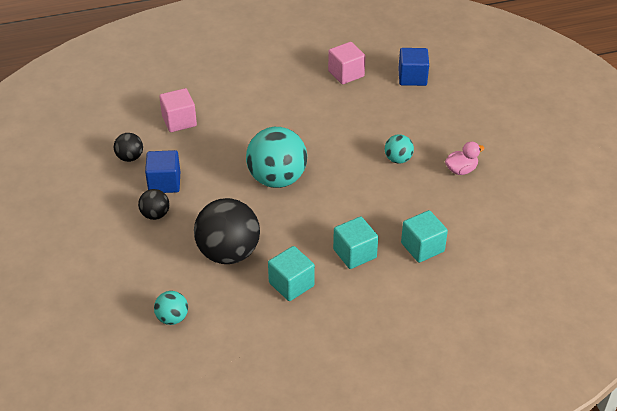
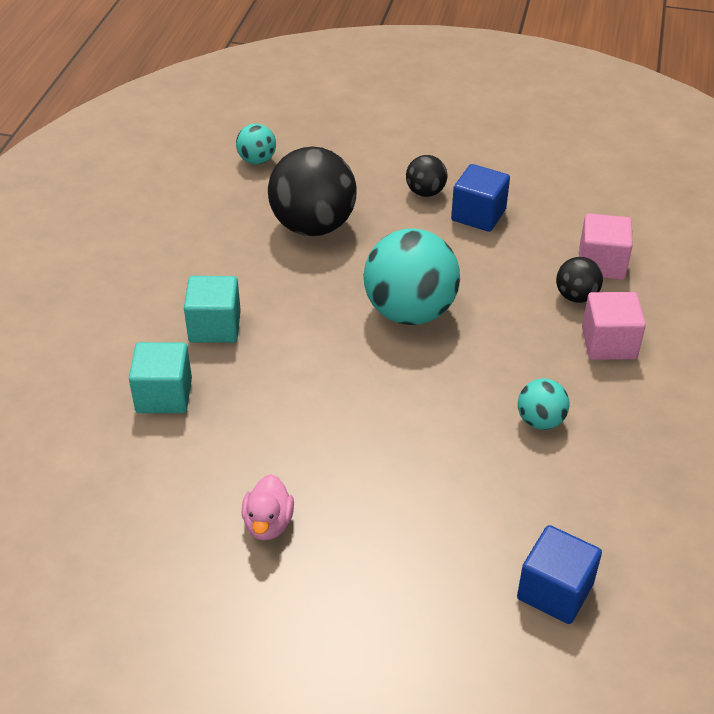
camera: 120 degrees right, 0 degrees up
black ball [114,133,143,162] -> black ball moved to [556,257,603,303]
turquoise cube [268,246,315,301] -> none
pink cube [328,42,366,84] -> pink cube moved to [582,292,646,360]
turquoise ball [385,134,414,164] -> turquoise ball moved to [518,379,570,430]

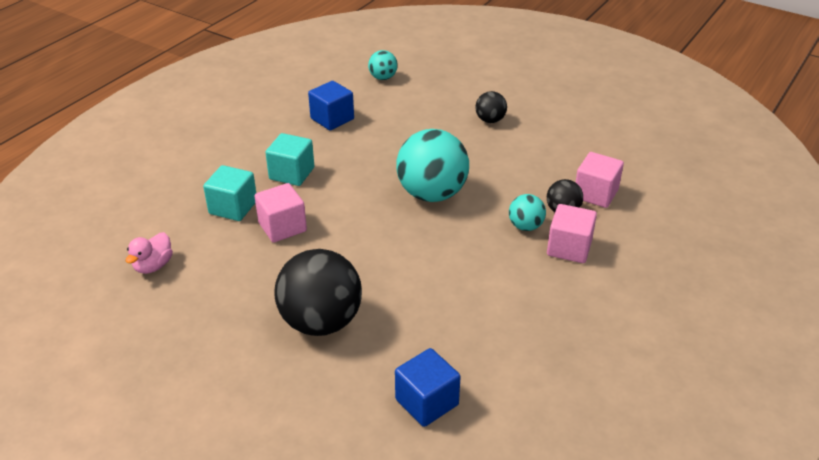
camera: 20 degrees right, 5 degrees down
pink duck [242,474,294,541] -> pink duck moved to [126,232,173,274]
black ball [268,146,357,236] -> black ball moved to [274,249,362,336]
blue cube [451,164,510,232] -> blue cube moved to [308,81,354,131]
turquoise ball [518,379,570,430] -> turquoise ball moved to [509,194,546,231]
none -> pink cube [255,183,307,243]

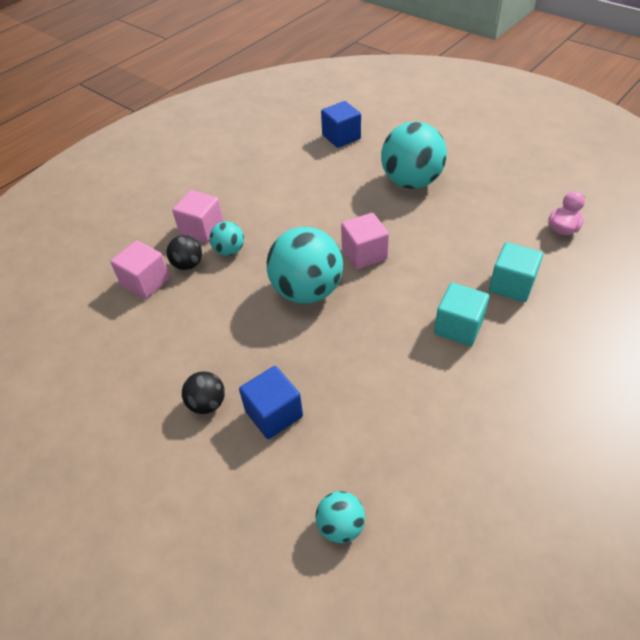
camera: 170 degrees left, 10 degrees up
pink cube [255,183,307,243] -> pink cube moved to [341,213,389,269]
black ball [274,249,362,336] -> turquoise ball [381,121,447,189]
blue cube [308,81,354,131] -> blue cube moved to [239,366,303,439]

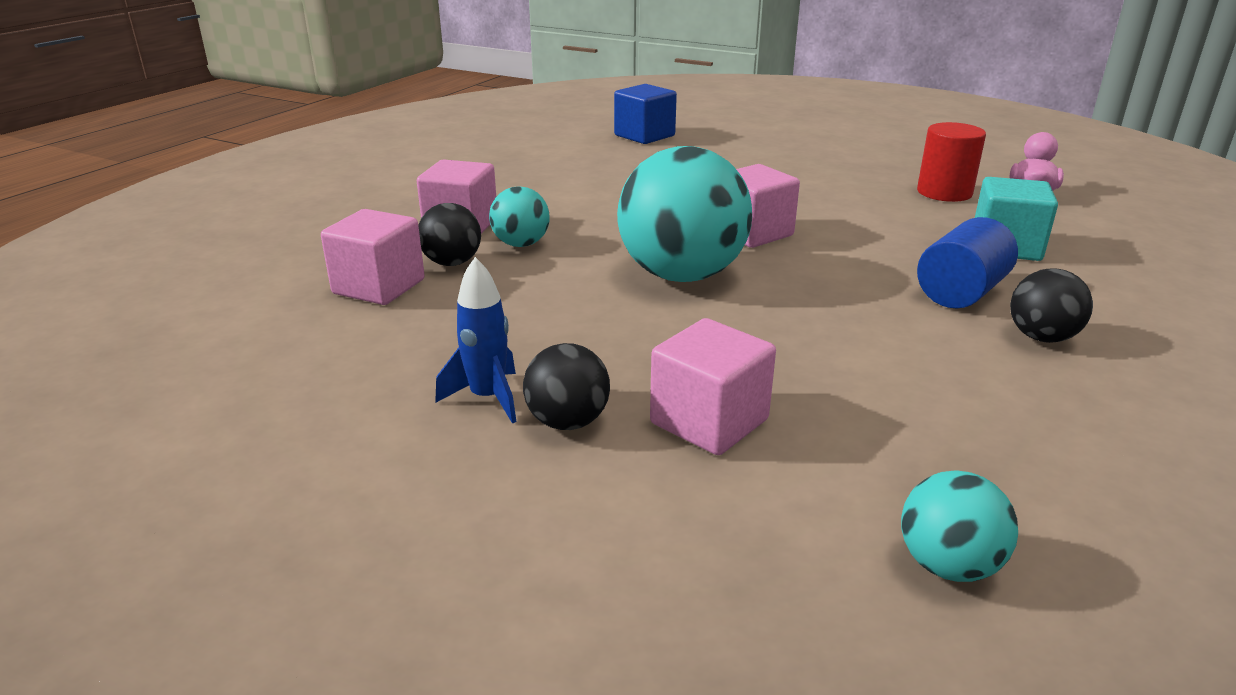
camera: 15 degrees left, 20 degrees down
blue cube [239,366,303,439] -> pink cube [650,318,776,455]
turquoise ball [381,121,447,189] -> none
turquoise cube [434,283,489,346] -> blue cylinder [917,217,1018,309]
none -> blue rocket [435,257,516,423]
none -> red cylinder [917,122,986,202]
none -> black ball [1010,268,1093,343]

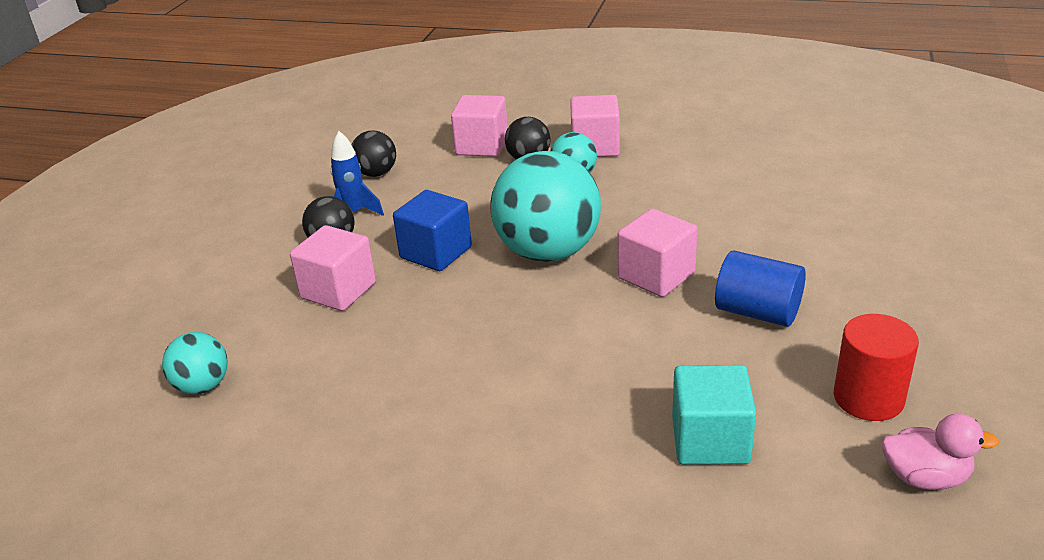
camera: 80 degrees right, 5 degrees up
blue cube [614,84,677,144] -> blue cube moved to [393,190,472,271]
blue cylinder [917,217,1018,309] -> blue cylinder moved to [715,250,806,327]
black ball [1010,268,1093,343] -> black ball moved to [352,130,396,177]

